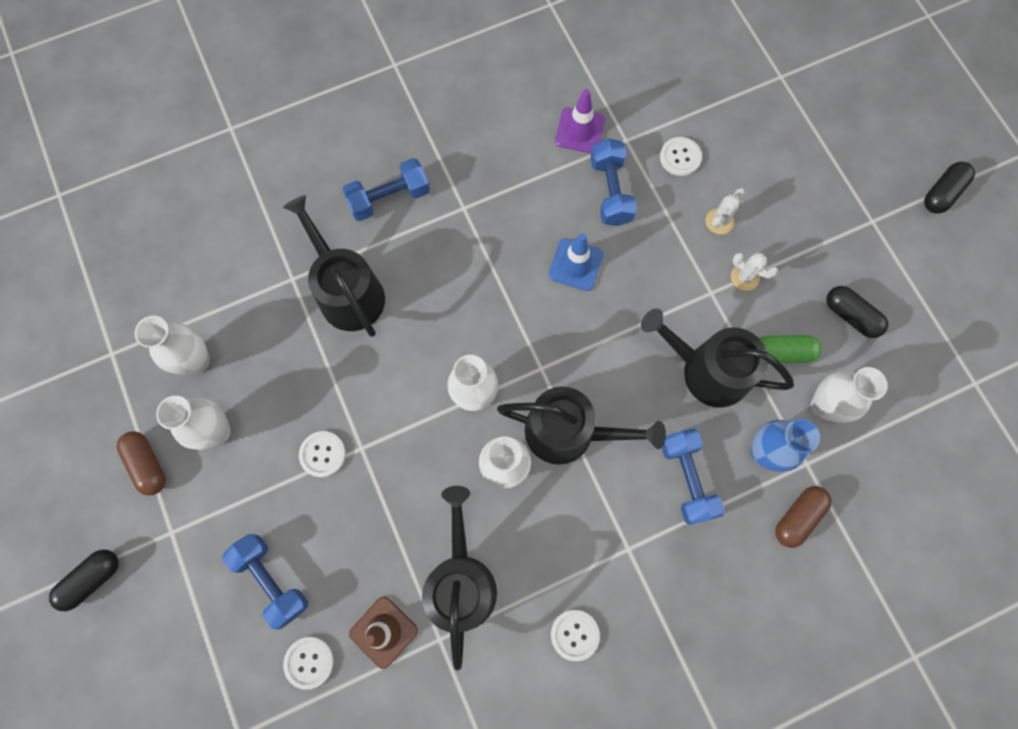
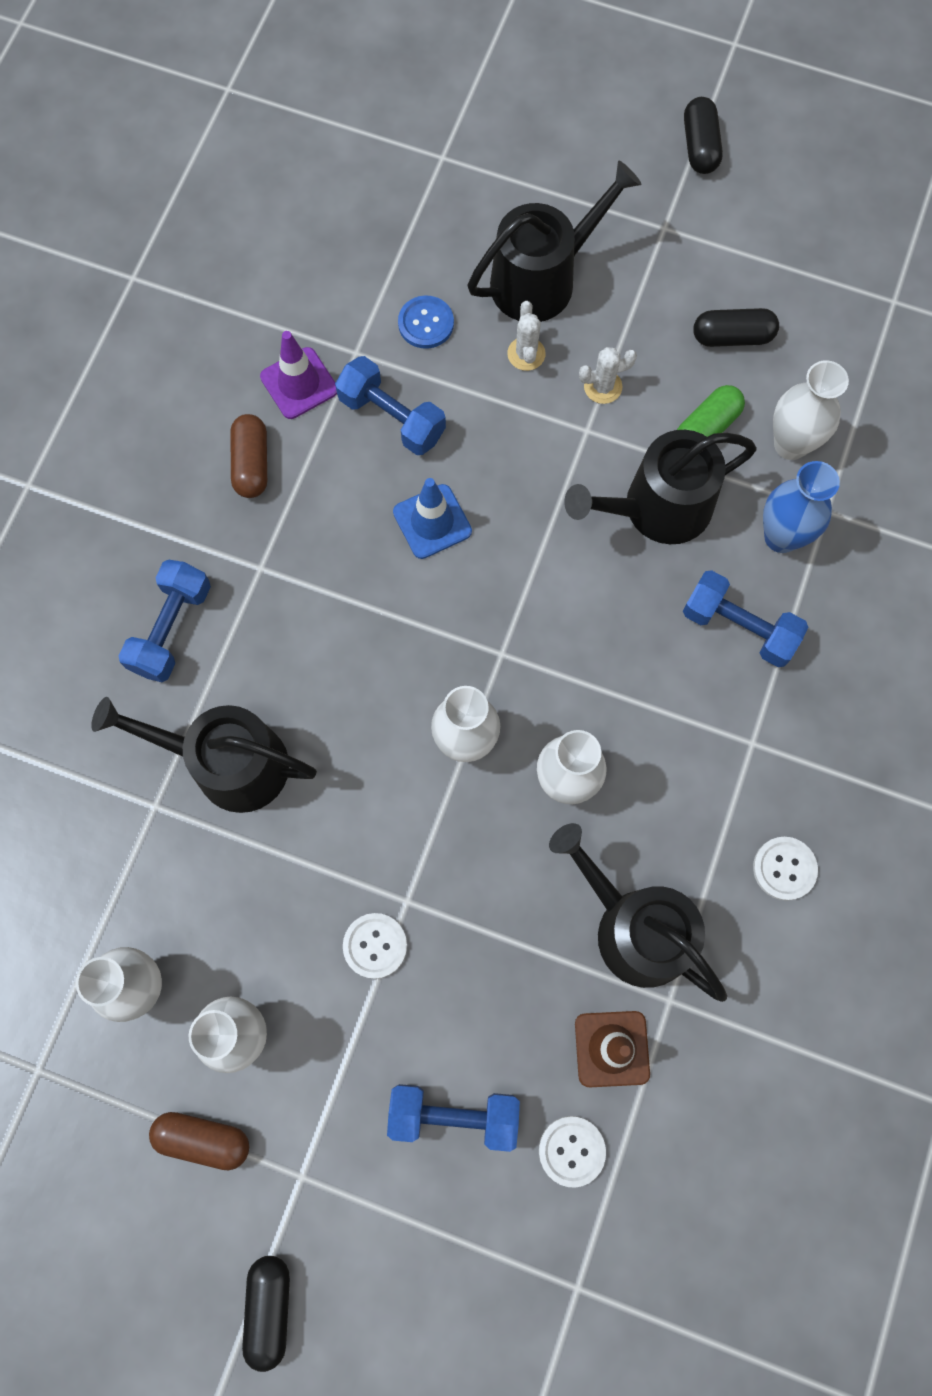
camera: 45 degrees left, 0 degrees up
black watering can [497,386,666,465] -> black watering can moved to [468,161,641,322]
white button [660,137,702,176] -> blue button [398,295,454,349]
brown capsule [775,486,832,548] -> brown capsule moved to [230,414,267,498]

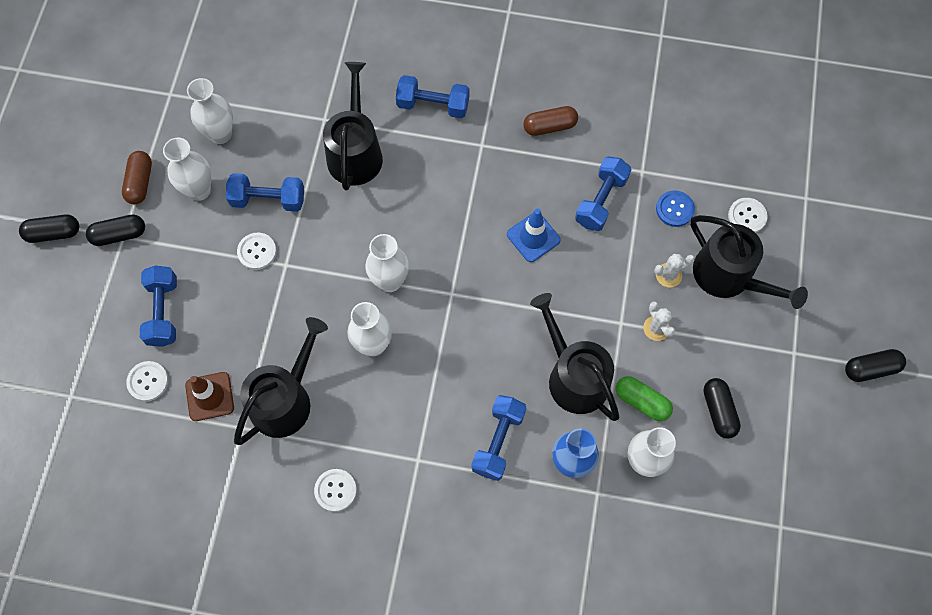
camera: 80 degrees right, 5 degrees down
purple traffic cone [260,331,337,419] -> none
none -> black capsule [86,214,145,246]
none -> blue dumbbell [226,173,304,212]
none -> white button [728,198,768,233]

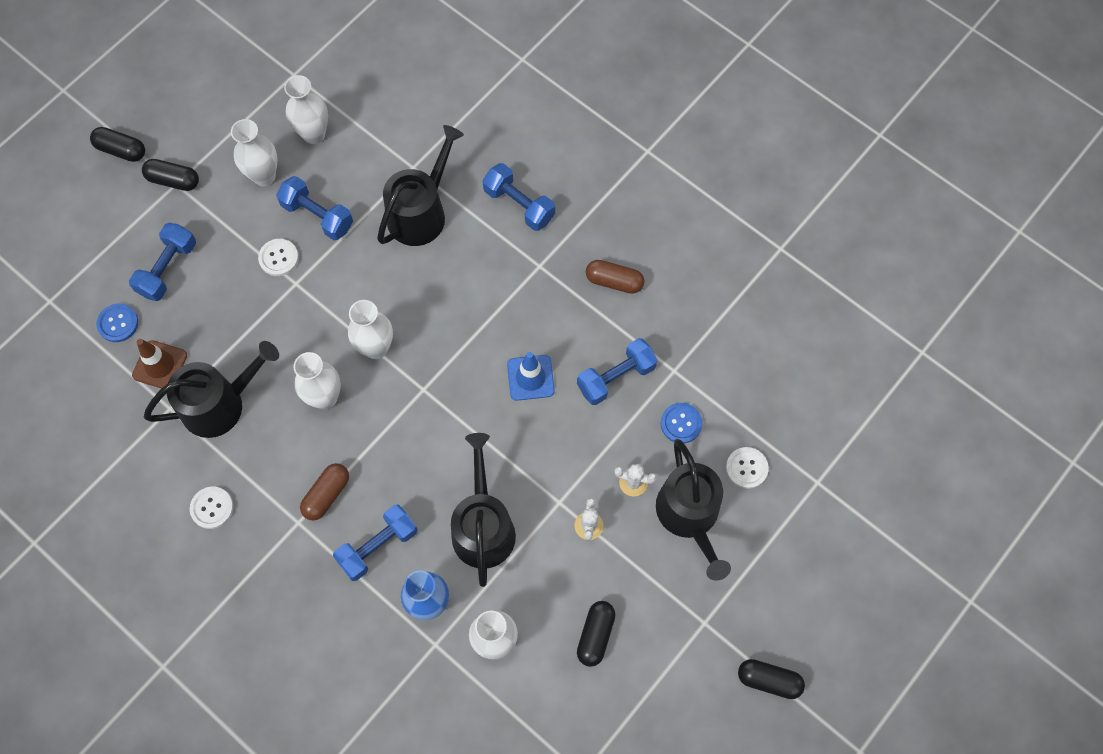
camera: 30 degrees right, 0 degrees up
brown capsule [122,151,152,204] -> brown capsule moved to [300,463,349,521]
white button [126,361,168,401] -> blue button [96,303,138,342]
green capsule [616,376,673,421] -> none

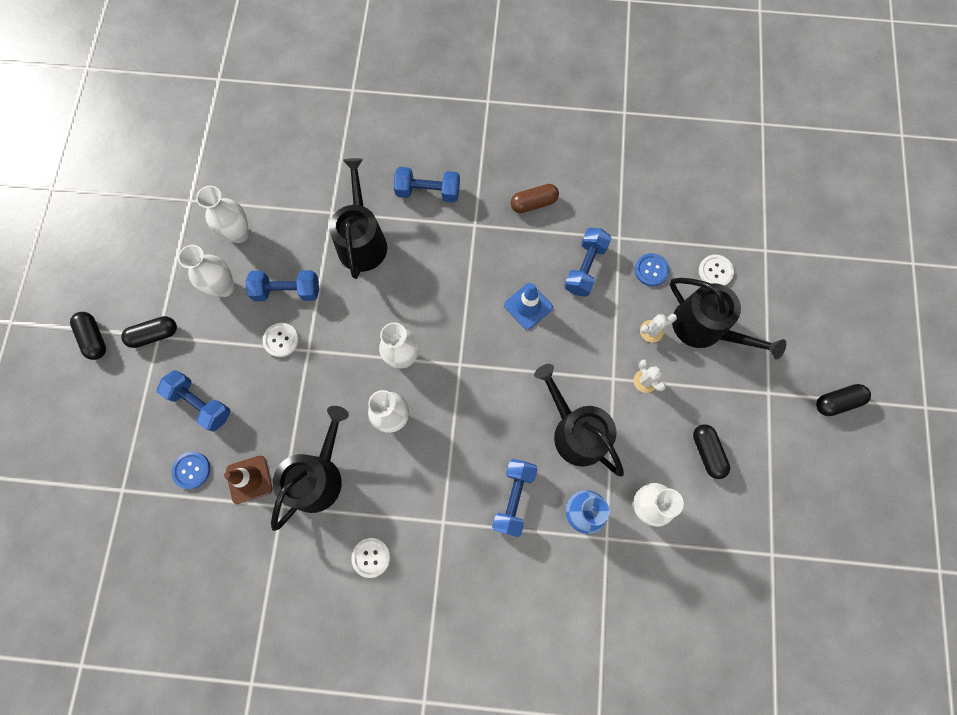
camera: 35 degrees left, 5 degrees up
black capsule [90,127,145,162] -> black capsule turned 75 degrees clockwise [70,312,106,360]
blue dumbbell [129,223,196,301] -> blue dumbbell turned 45 degrees counterclockwise [157,370,231,431]
brown capsule [300,463,349,521] -> none

